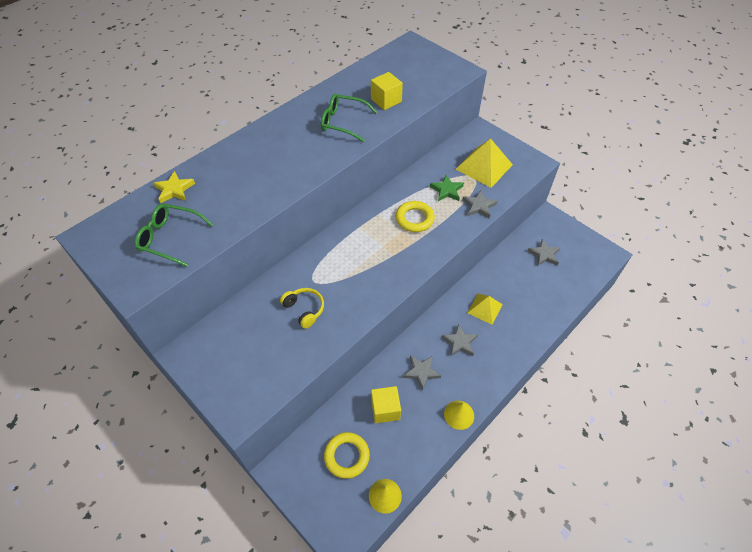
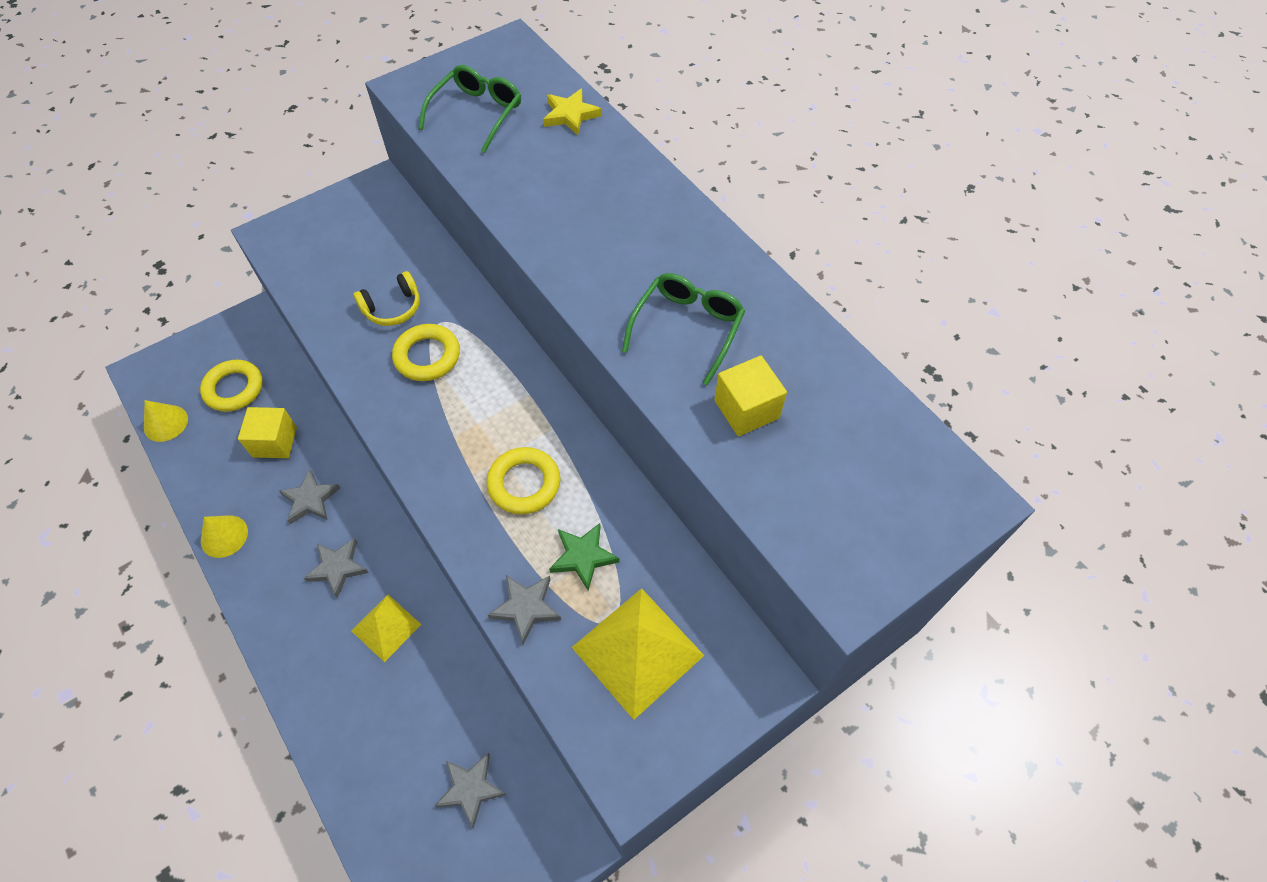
camera: 100 degrees right, 5 degrees up
none -> yellow ring [392,324,460,381]

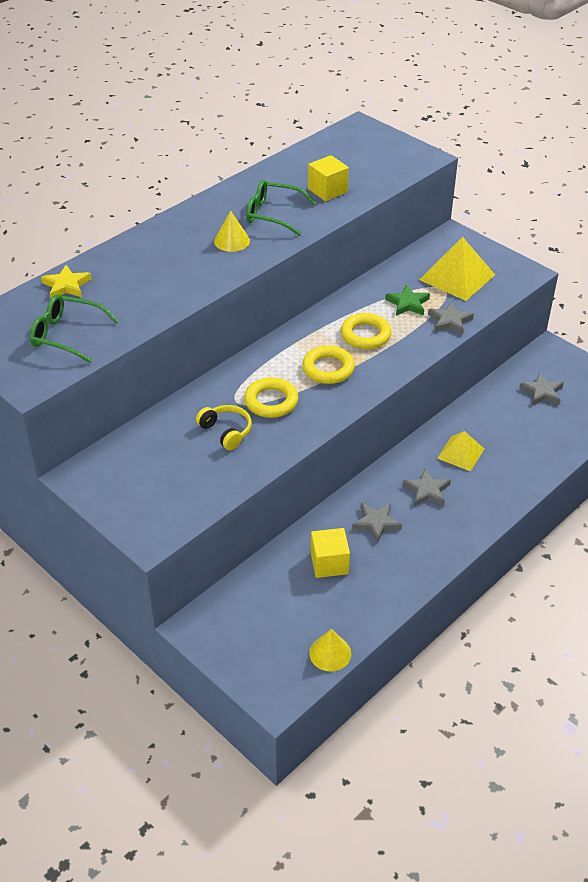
camera: 100 degrees left, 15 degrees down
yellow ring [200,360,263,412] -> yellow ring moved to [302,346,355,384]
yellow cone [201,515,248,558] -> yellow cone moved to [214,211,250,252]

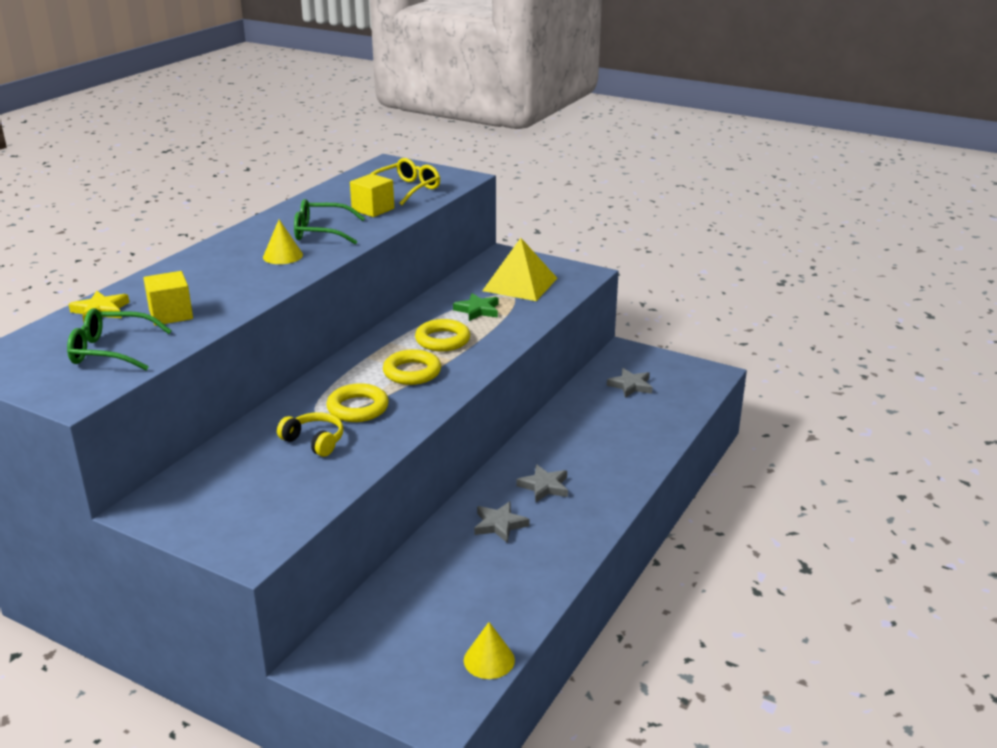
camera: 15 degrees left, 15 degrees down
yellow cube [311,528,350,578] -> yellow cube moved to [143,271,193,326]
grey star [428,302,474,335] -> none
yellow pyramid [437,431,484,472] -> none
none -> yellow glasses [371,158,440,205]

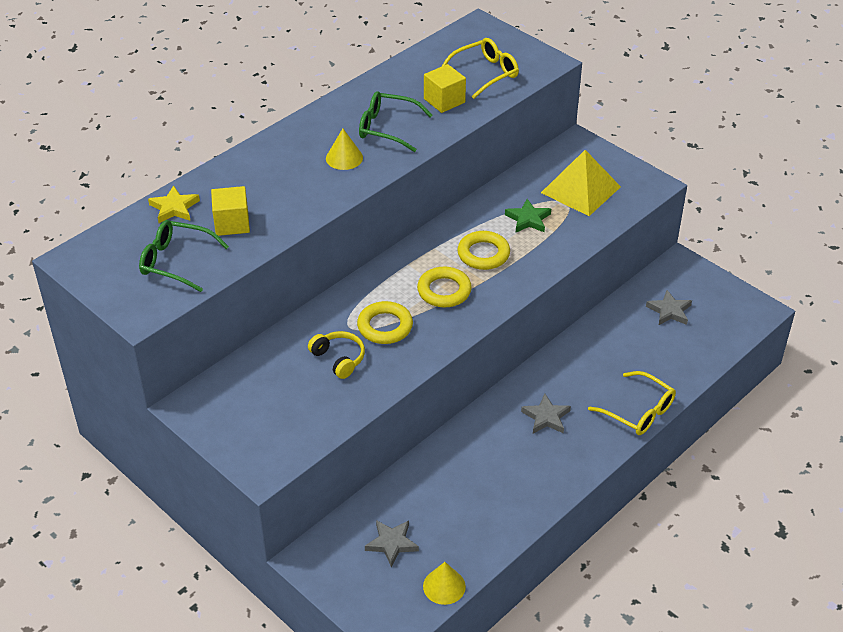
camera: 15 degrees right, 15 degrees up
grey star [474,501,530,543] -> grey star moved to [365,520,419,567]
none -> yellow glasses [588,371,676,435]

